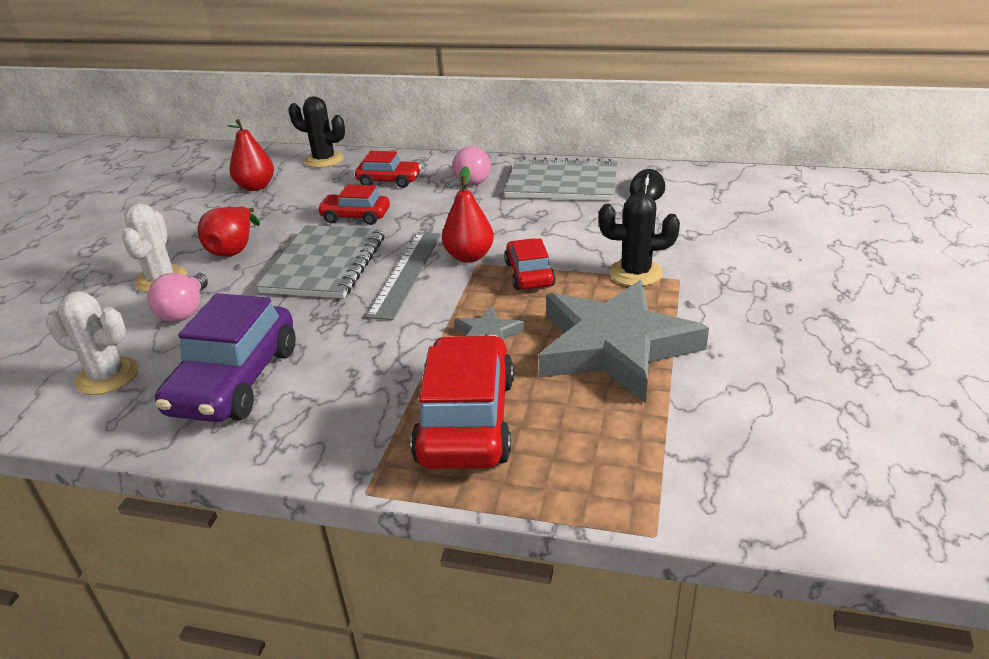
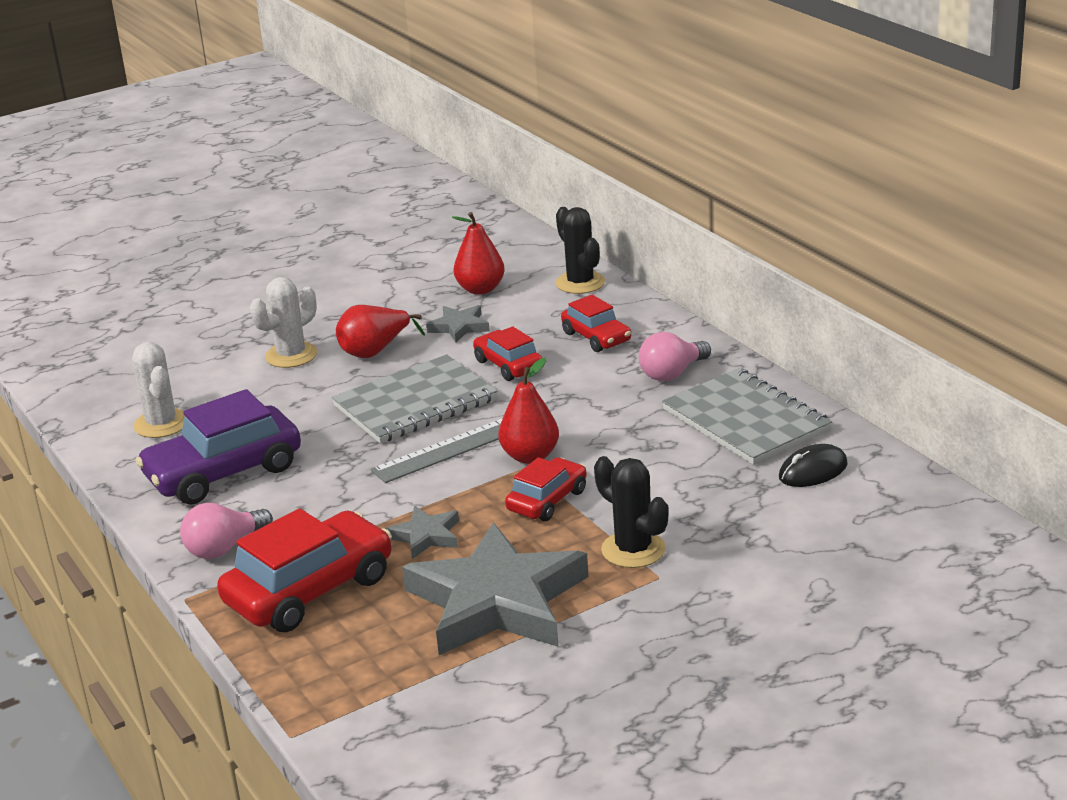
camera: 45 degrees right, 5 degrees down
pink light bulb [147,272,208,322] -> pink light bulb moved to [180,503,273,559]
none -> grey star [426,305,490,343]

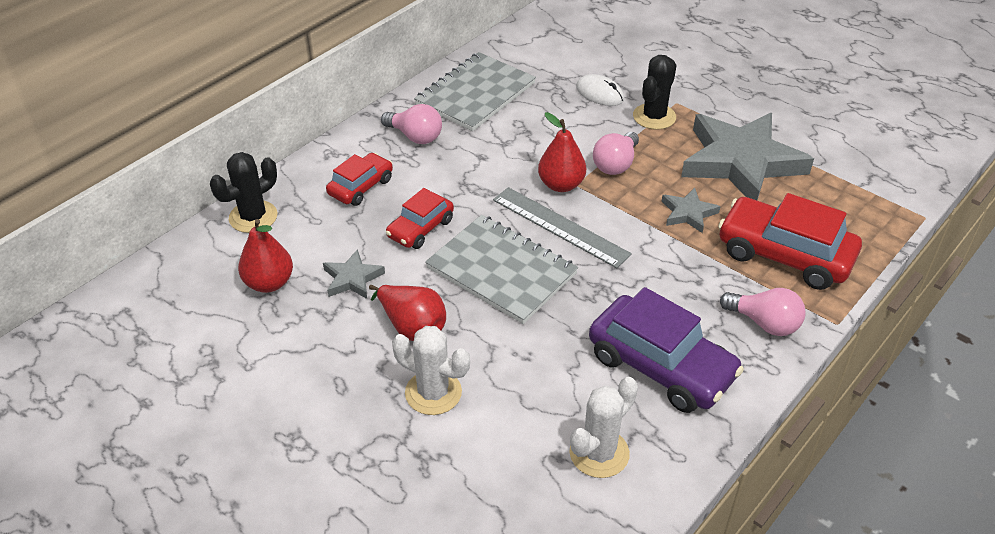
camera: 110 degrees left, 15 degrees up
red car [505,457,587,521] -> pink light bulb [593,132,639,175]
black mouse [779,444,848,487] -> none
none -> white mouse [576,74,624,106]

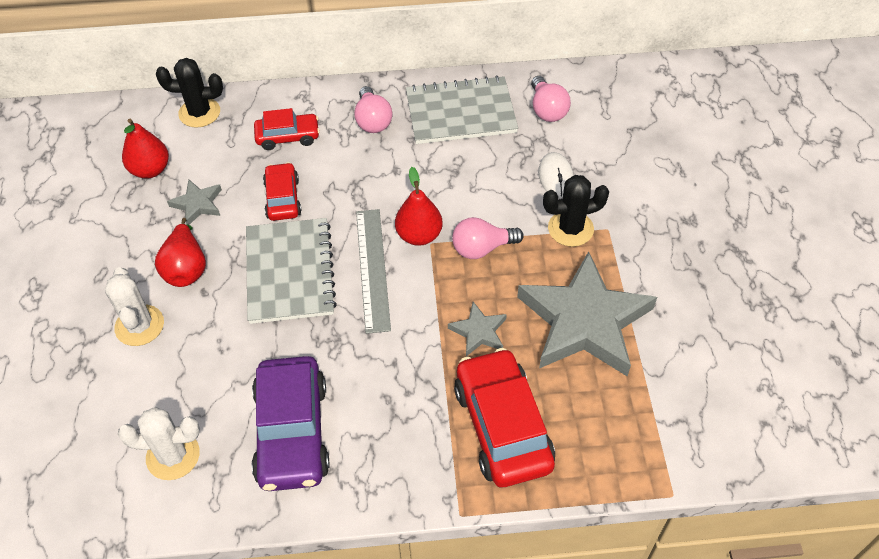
camera: 45 degrees right, 10 degrees up
red car [386,188,454,249] -> red car turned 90 degrees clockwise [263,162,301,221]
pink light bulb [720,288,806,336] -> pink light bulb moved to [531,76,571,122]

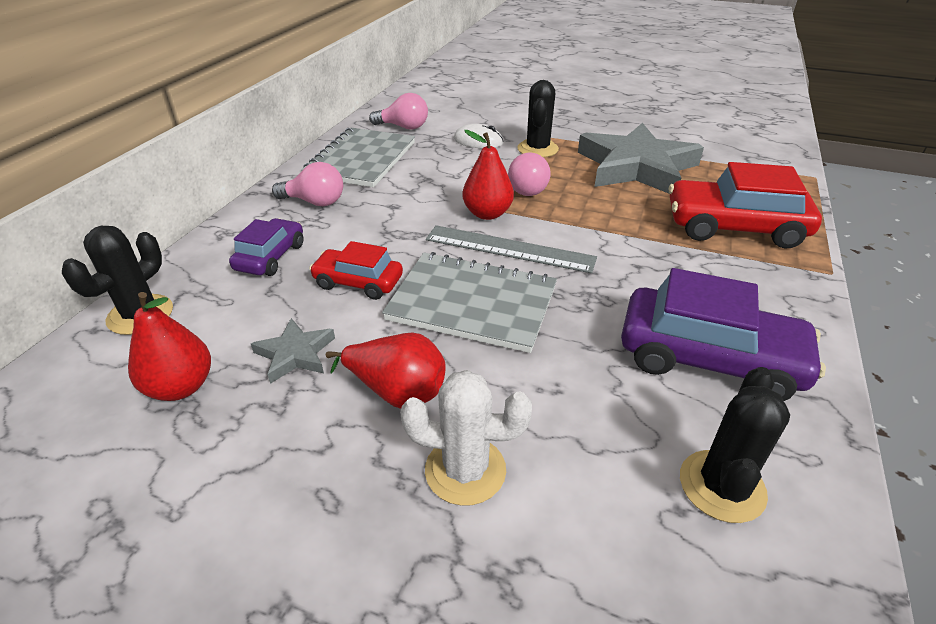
camera: 65 degrees left, 15 degrees down
white cactus [118,407,200,480] -> black cactus [680,367,790,523]
red car [254,108,320,150] -> purple car [229,218,303,276]
grey star [448,302,507,356] -> none

